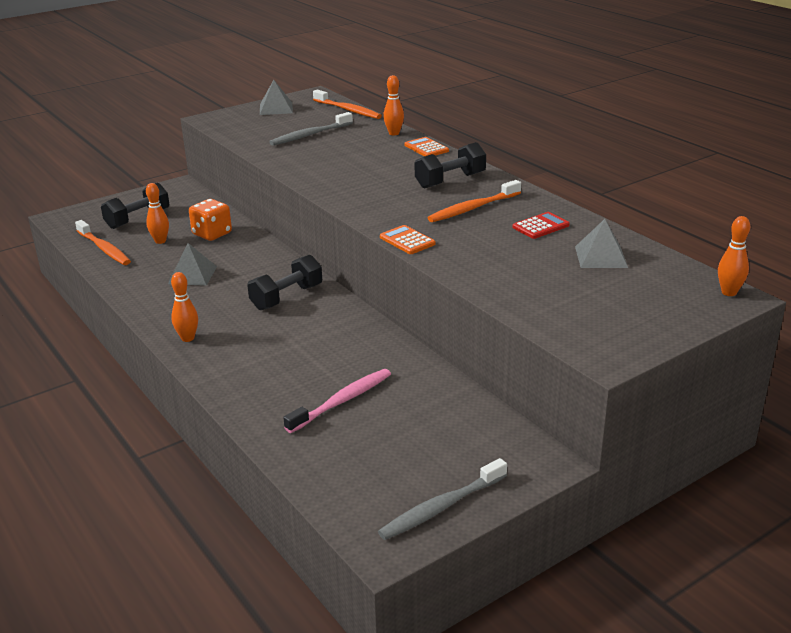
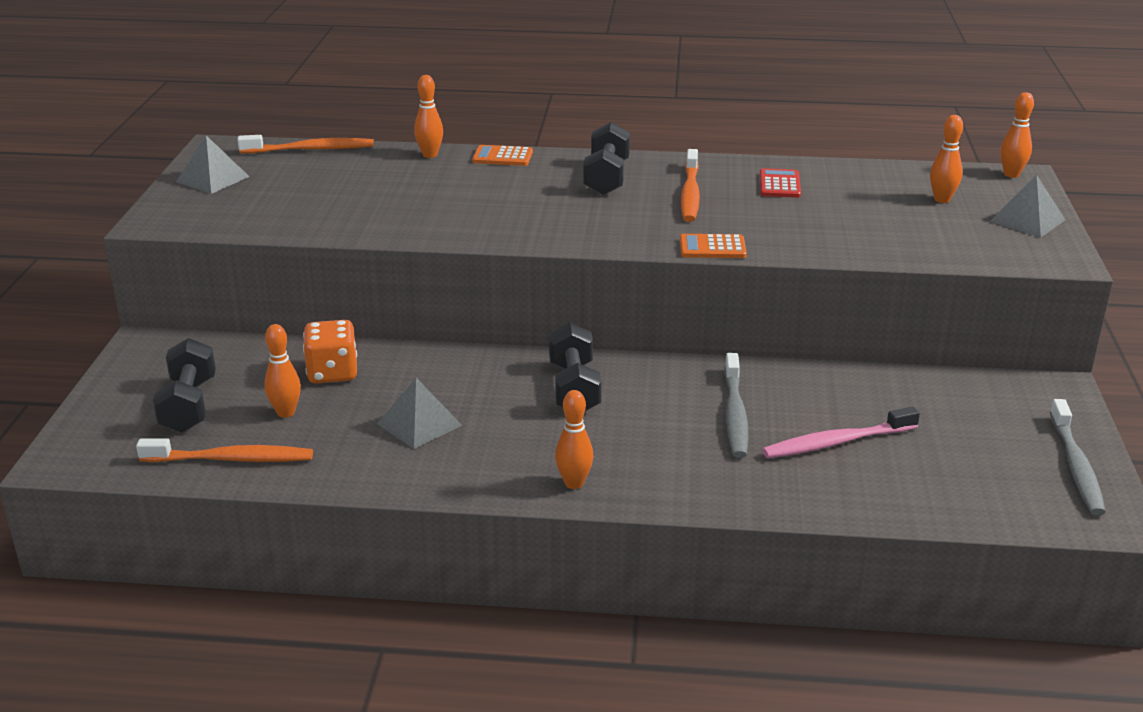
camera: 50 degrees left, 0 degrees up
grey toothbrush [269,112,353,146] -> grey toothbrush moved to [724,353,749,458]
pink toothbrush [283,369,391,433] -> pink toothbrush turned 105 degrees counterclockwise [762,407,920,458]
grey pyramid [575,219,628,268] -> grey pyramid moved to [990,175,1065,238]
none -> orange bowling pin [930,115,963,203]

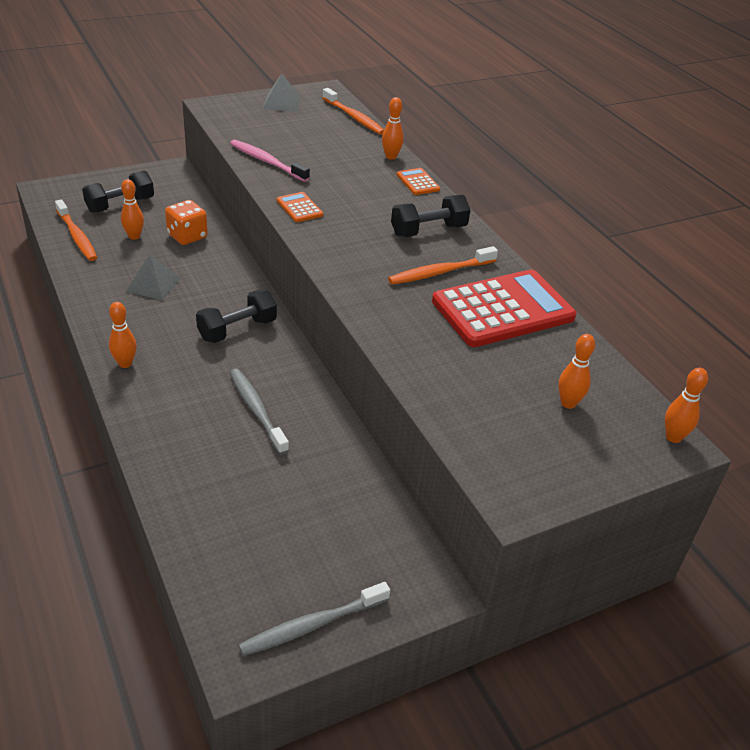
camera: 55 degrees right, 10 degrees up
orange calculator [680,234,747,258] -> orange calculator moved to [277,192,323,222]
grey toothbrush [724,353,749,458] -> grey toothbrush turned 90 degrees clockwise [230,369,289,455]
red calculator [760,168,801,198] -> red calculator [432,269,576,347], size x2.37
pink toothbrush [762,407,920,458] -> pink toothbrush moved to [230,140,310,182]
grey pyramid [990,175,1065,238] -> none

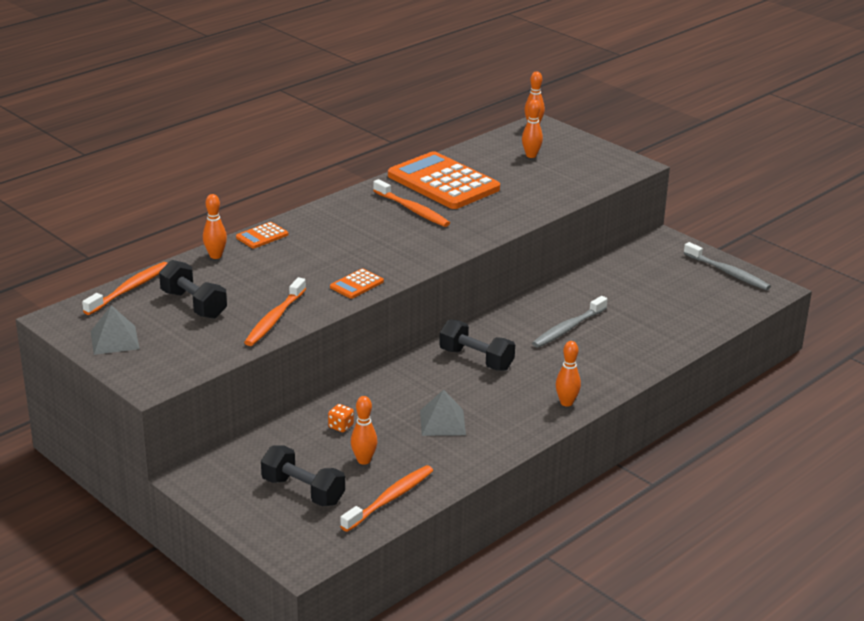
camera: 105 degrees left, 10 degrees down
orange dice [165,200,208,245] -> orange dice [328,404,354,432], size x0.54
pink toothbrush [230,140,310,182] -> orange toothbrush [244,277,306,346]
black dumbbell [391,195,471,237] -> black dumbbell moved to [159,260,227,319]
red calculator [432,269,576,347] -> orange calculator [388,151,500,209]

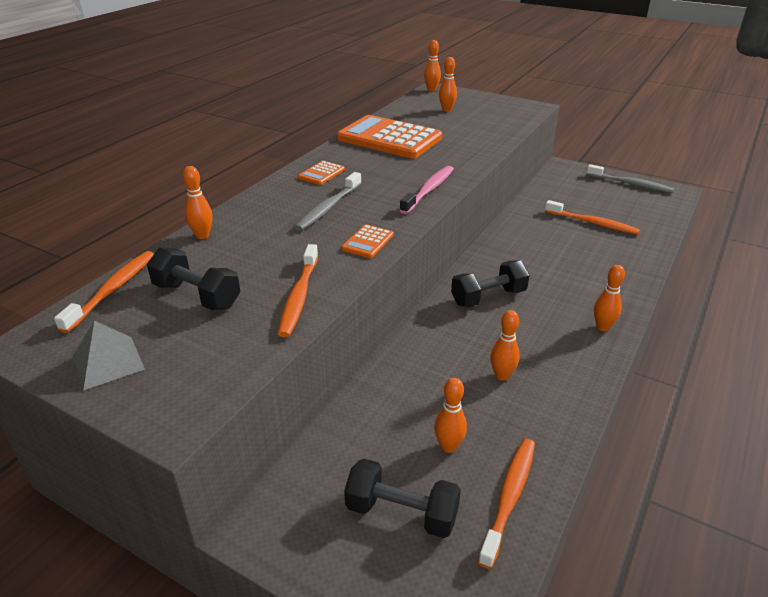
camera: 15 degrees left, 5 degrees up
orange calculator [236,222,288,248] -> orange calculator moved to [298,161,345,185]
orange dice [328,404,354,432] -> none
orange toothbrush [373,179,450,227] -> orange toothbrush moved to [545,200,640,235]
grey pyramid [420,390,466,436] -> orange bowling pin [490,310,520,381]
black dumbbell [439,319,515,371] -> black dumbbell turned 45 degrees counterclockwise [451,260,530,307]
grey toothbrush [532,296,608,348] -> grey toothbrush moved to [295,172,361,231]
none -> pink toothbrush [399,166,454,214]

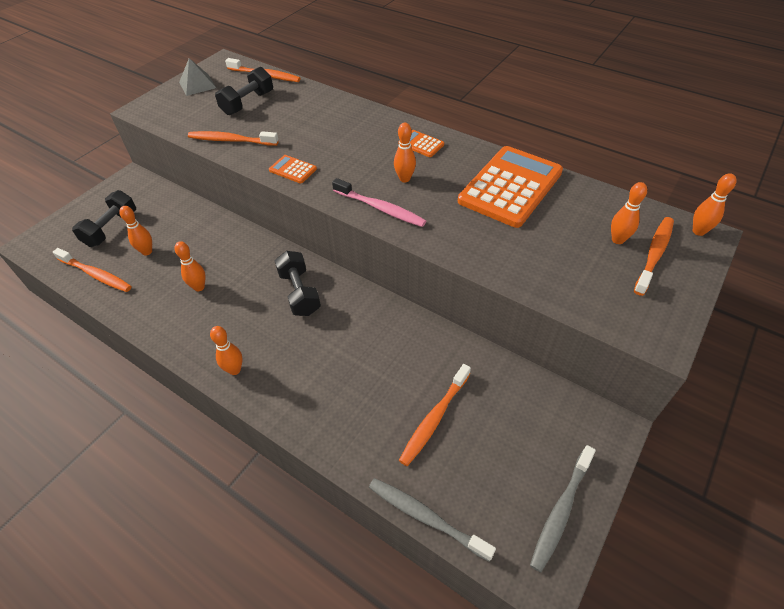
camera: 95 degrees right, 15 degrees up
orange bowling pin [183,166,213,239] -> orange bowling pin moved to [394,123,416,183]
grey toothbrush [295,172,361,231] -> grey toothbrush moved to [369,478,496,561]
none -> orange toothbrush [634,217,674,296]

